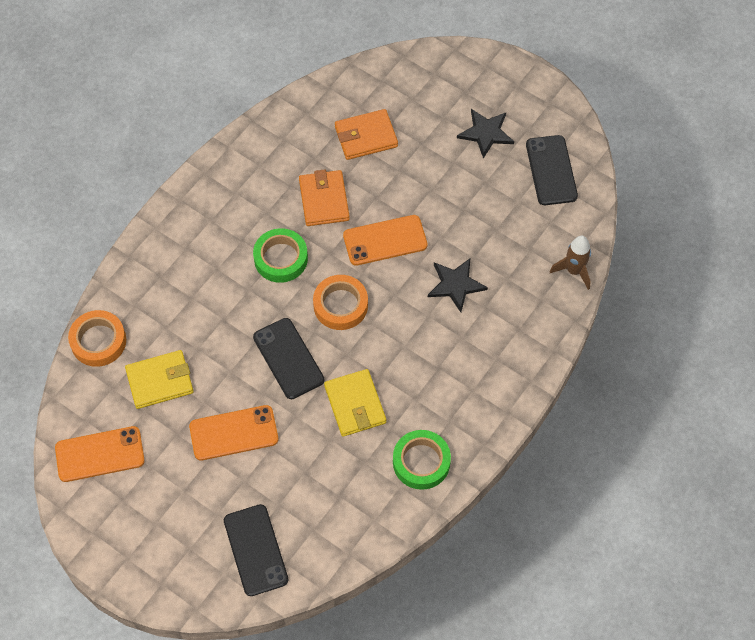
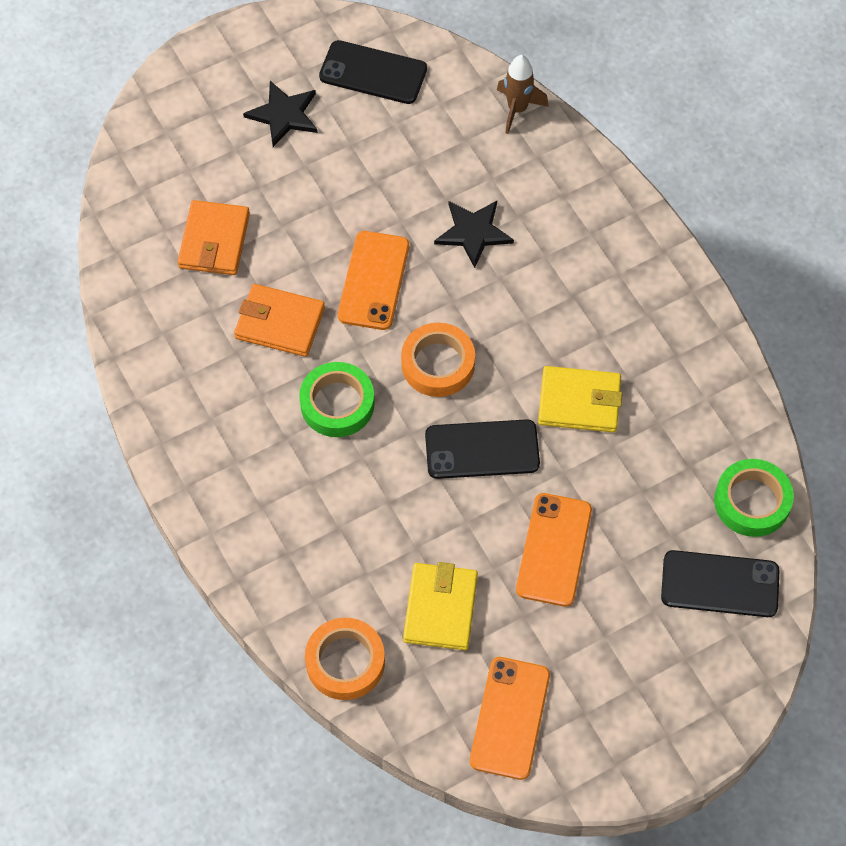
camera: 65 degrees left, 0 degrees up
green tape [393,430,451,490] -> green tape moved to [714,459,794,537]

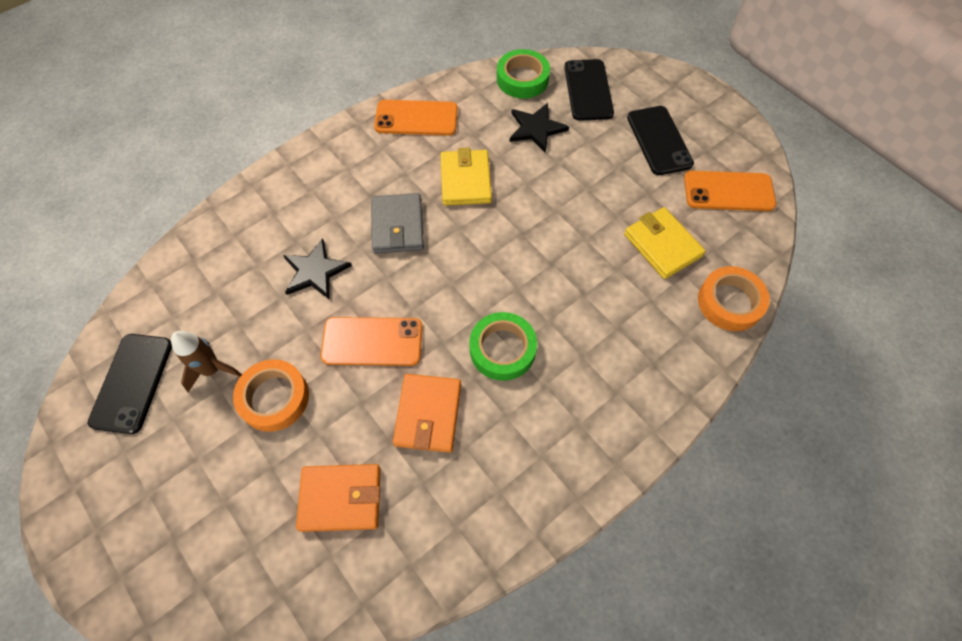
camera: 100 degrees left, 0 degrees up
black star [243,81,318,147] -> black star moved to [509,103,569,153]
orange tape [401,323,475,397] -> orange tape moved to [233,359,309,432]
yellow wallet [403,562,478,650] -> yellow wallet turned 60 degrees clockwise [624,207,706,279]
black phone [425,419,540,479] -> black phone moved to [627,106,694,175]
brown rocket [497,55,549,134] -> brown rocket moved to [171,331,242,392]
orange phone [516,493,592,607] -> orange phone moved to [374,100,458,135]
none -> grey wallet [371,193,424,254]

